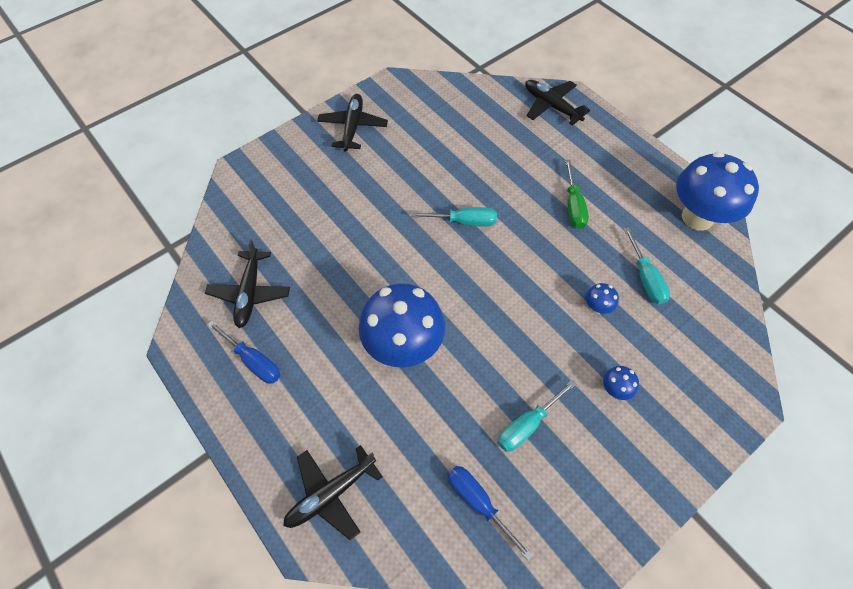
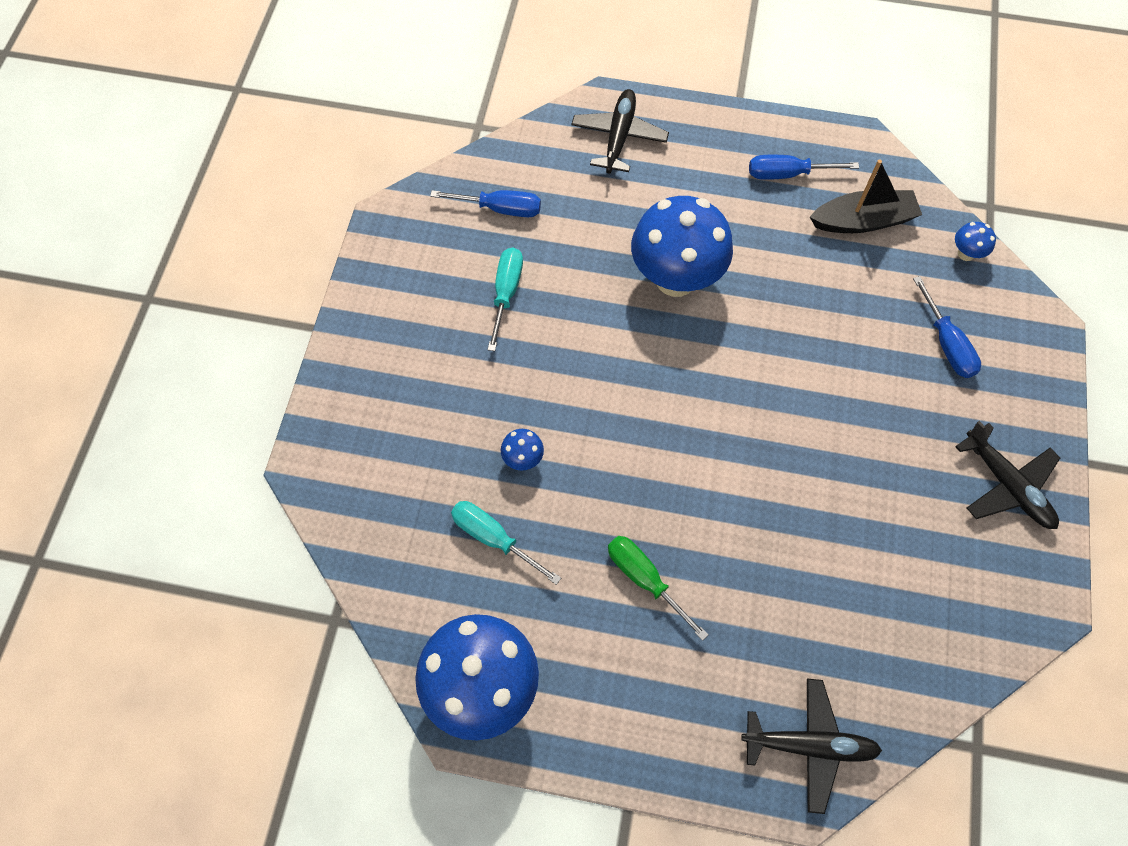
camera: 140 degrees right, 5 degrees up
black plane [205,239,290,328] -> black boat [810,159,922,233]
turquoise screwdriver [411,207,497,227] -> none
blue mushroom [603,366,639,400] -> blue mushroom moved to [955,222,996,261]
none -> blue screwdriver [913,276,981,378]

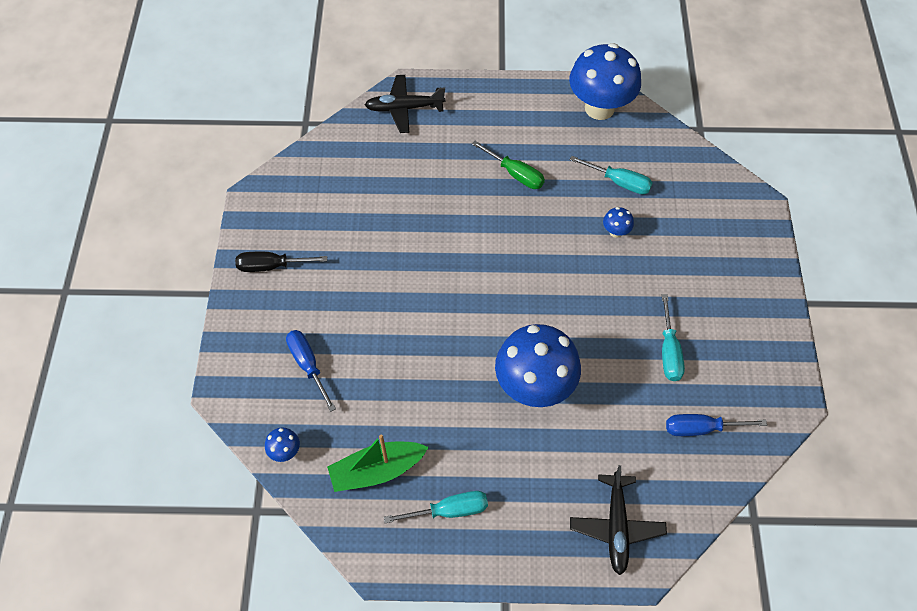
camera: 170 degrees right, 5 degrees down
blue screwdriver [749,155,859,180] -> turquoise screwdriver [384,491,488,523]
black boat [810,159,922,233] -> green boat [327,435,429,492]
black plane [955,421,1060,529] -> black screwdriver [235,252,327,272]

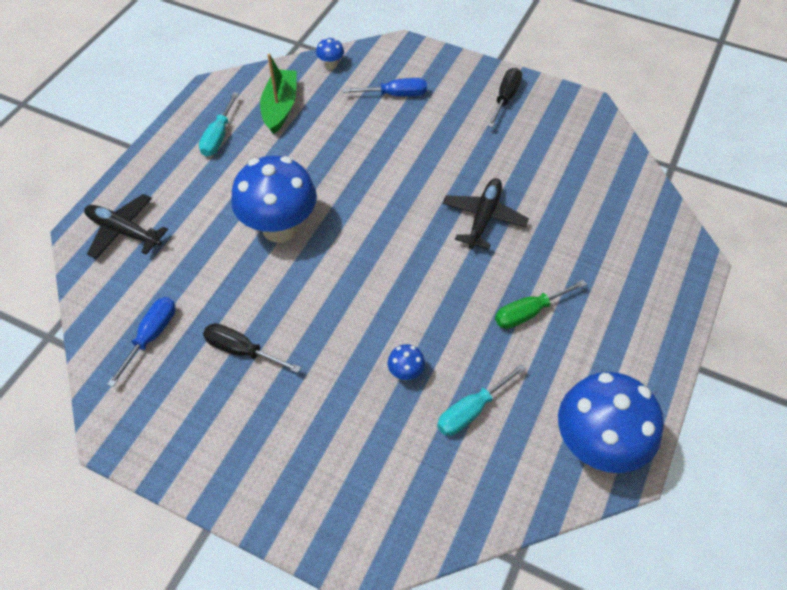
camera: 115 degrees right, 5 degrees down
black plane [365,75,446,133] -> black plane moved to [443,178,529,249]
turquoise screwdriver [662,294,685,381] -> black screwdriver [203,323,301,373]

